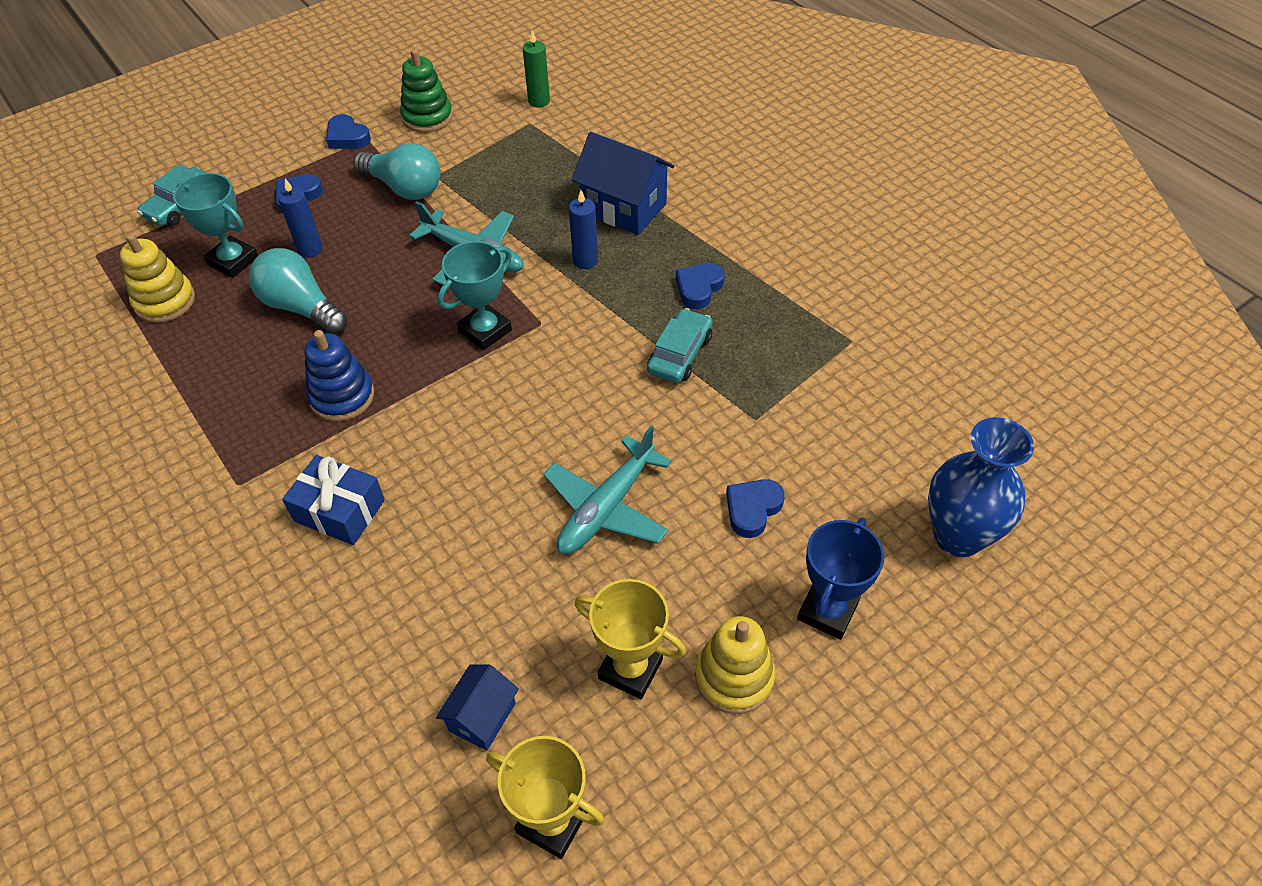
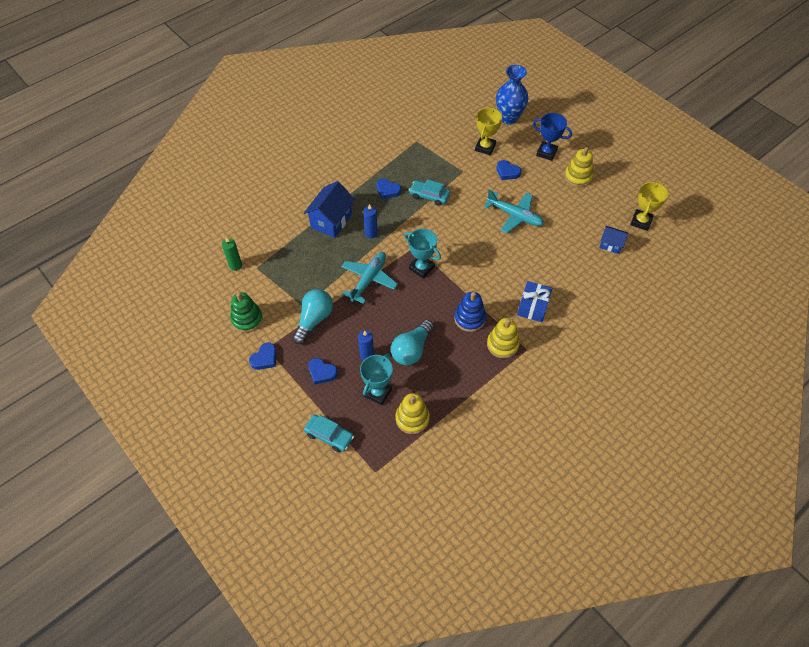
camera: 95 degrees left, 5 degrees up
yellow trophy [575,579,686,699] -> yellow trophy moved to [475,108,502,155]
none -> yellow stacking toy [487,318,520,358]

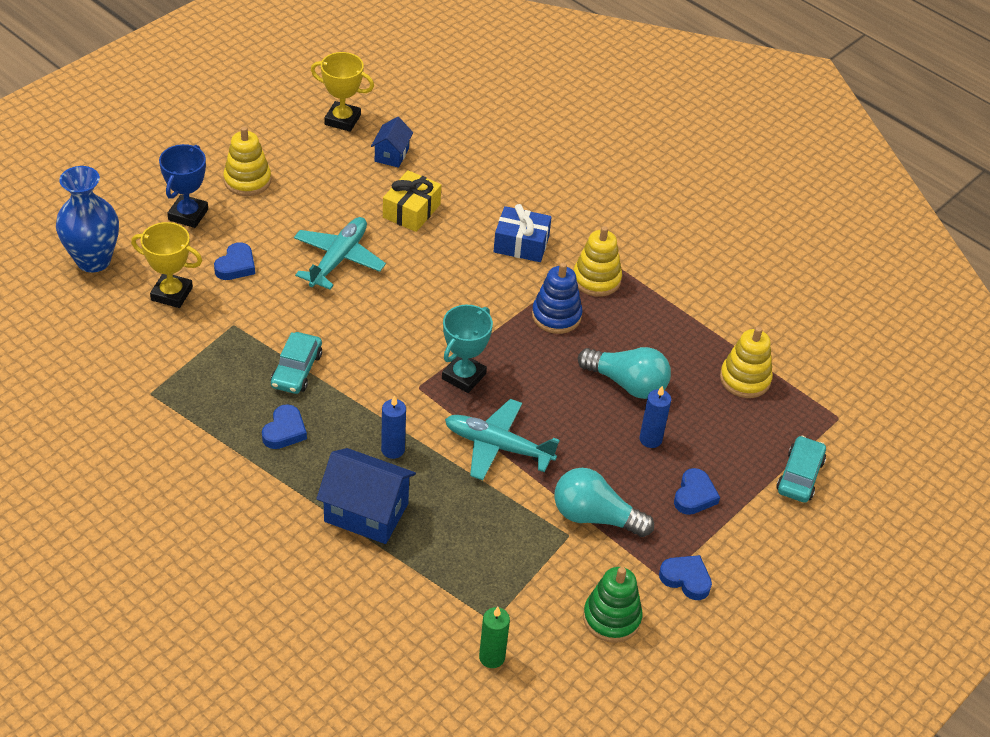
camera: 100 degrees left, 10 degrees down
turquoise trophy [360,353,393,405] -> none
none -> yellow gift [383,170,441,232]

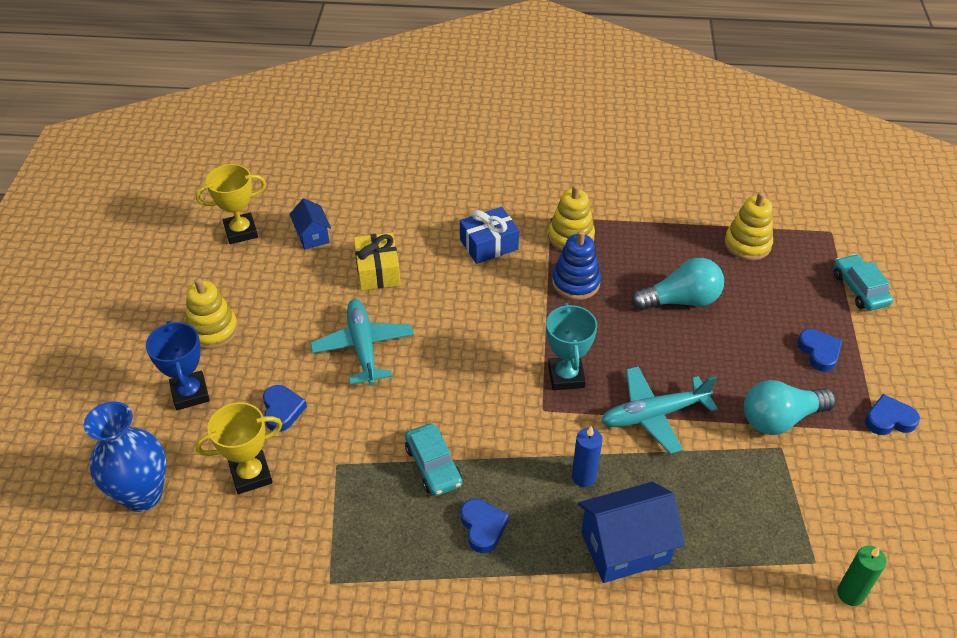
camera: 35 degrees left, 0 degrees up
green stacking toy [583,567,643,643] -> none
blue candle [639,386,671,448] -> none

